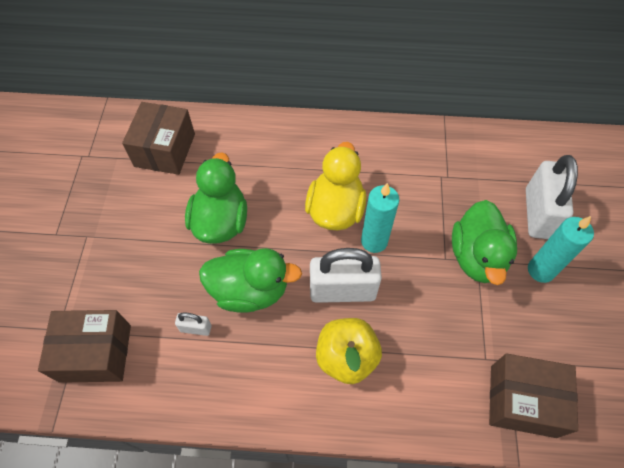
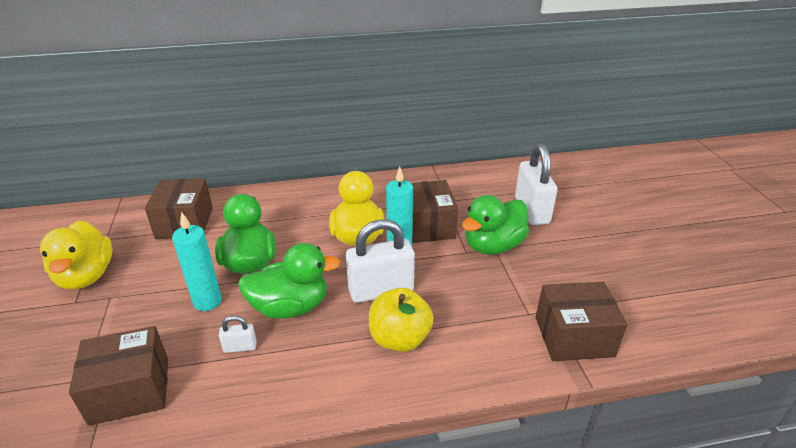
camera: 15 degrees left, 25 degrees down
green duck [452,200,517,285] -> green duck turned 60 degrees clockwise [462,195,529,255]
turquoise candle [528,216,594,283] -> turquoise candle moved to [172,212,222,311]
none -> yellow duck [40,220,112,290]
none -> brown box [411,180,458,243]

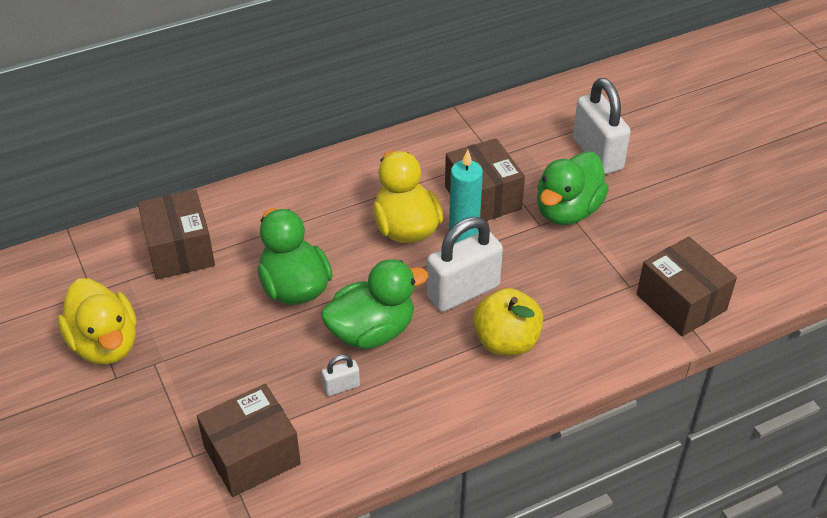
camera: 15 degrees left, 10 degrees up
turquoise candle [172,212,222,311] -> none
brown box [536,282,628,361] -> brown box turned 75 degrees clockwise [637,237,737,336]

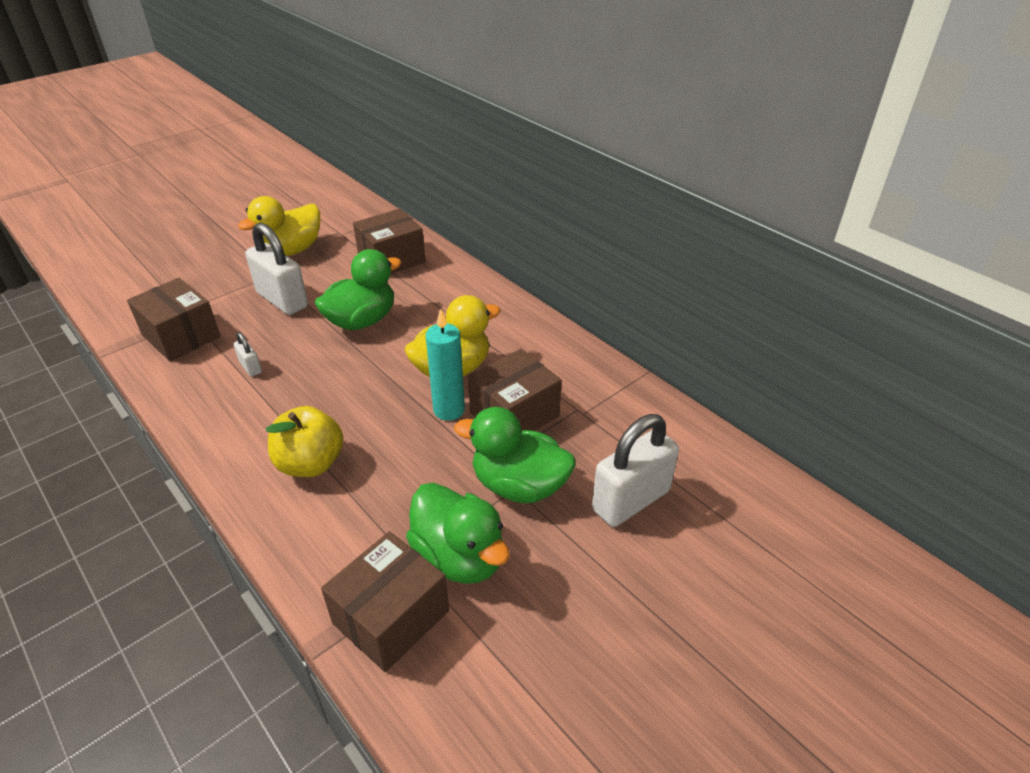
camera: 75 degrees right, 5 degrees down
green duck [321,259,429,349] -> green duck moved to [406,483,509,584]
white padlock [427,217,503,312] -> white padlock moved to [245,223,308,315]

